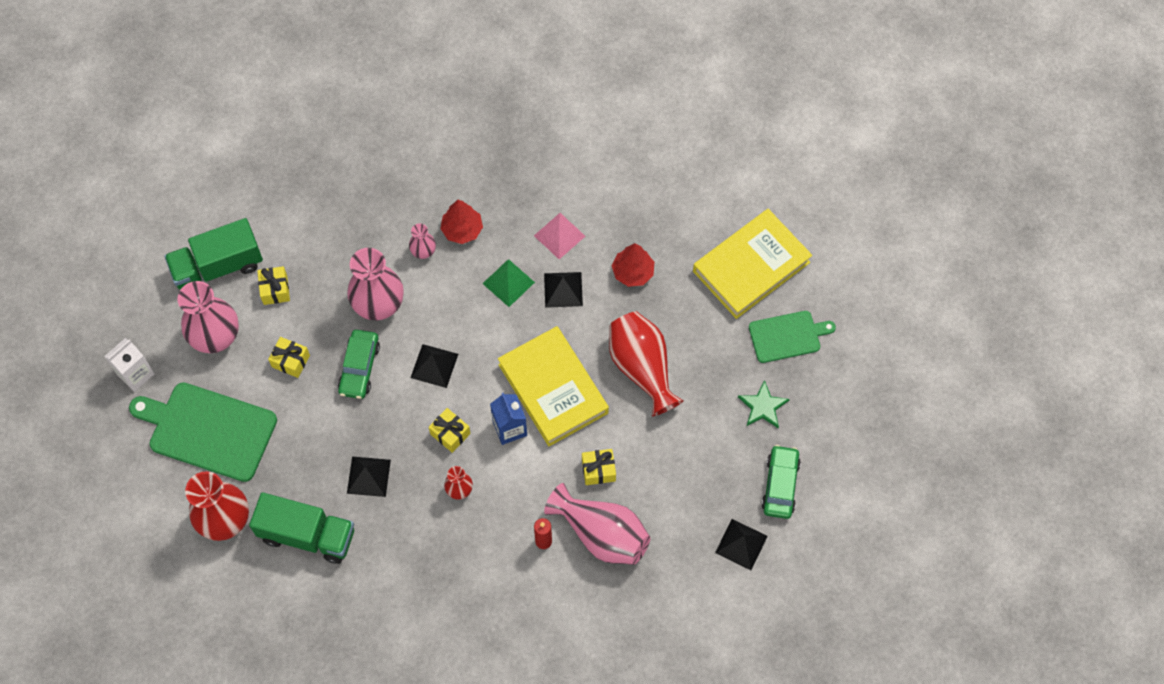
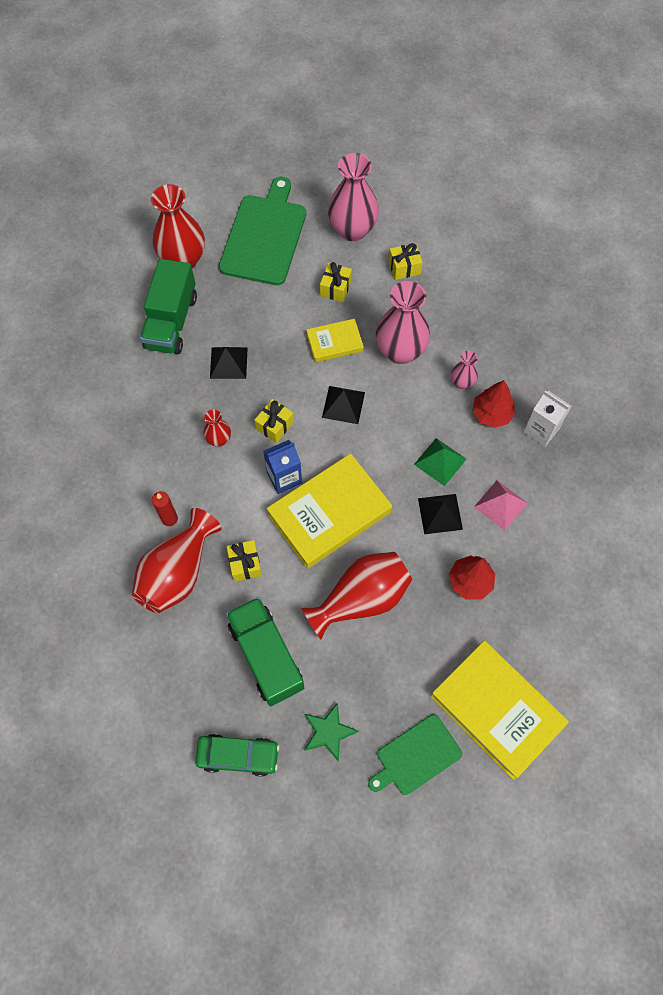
camera: 85 degrees right, 0 degrees up
white carton [104,338,155,392] -> white carton moved to [524,391,571,447]
green truck [164,218,263,290] -> green truck moved to [226,597,304,706]
green car [338,330,380,399] -> yellow book [306,319,364,363]
pink vase [544,483,650,565] -> red vase [132,508,221,613]
black pyramid [715,519,768,570] -> none
green cutting board [749,311,836,363] -> green cutting board turned 75 degrees clockwise [368,714,462,795]

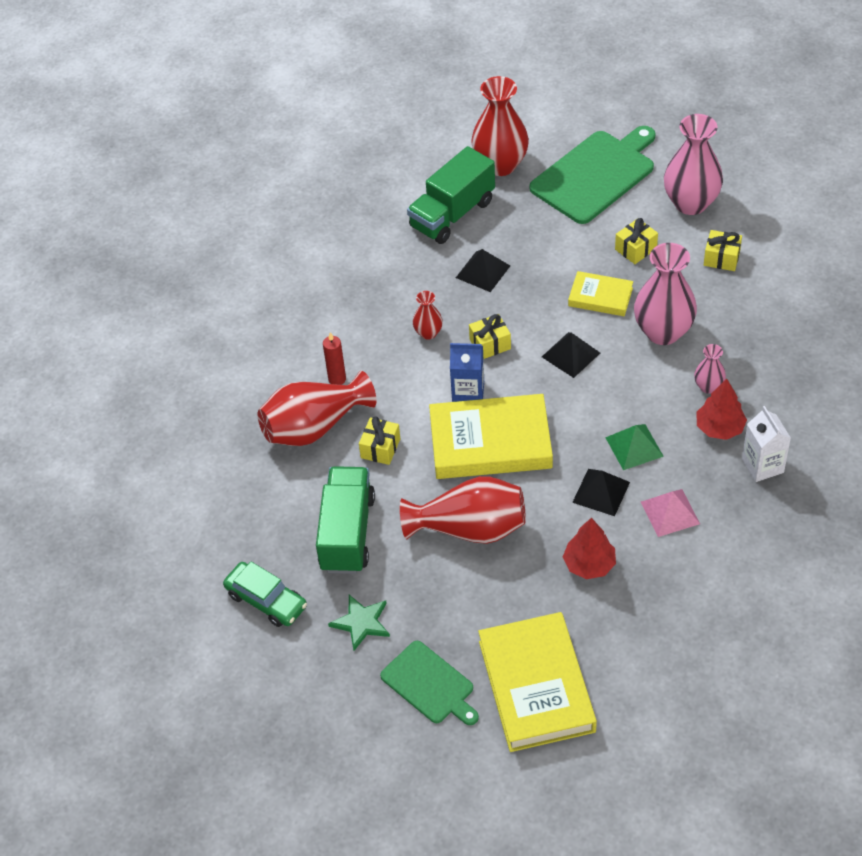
camera: 35 degrees right, 15 degrees down
green cutting board [368,714,462,795] -> green cutting board turned 135 degrees counterclockwise [380,641,479,725]

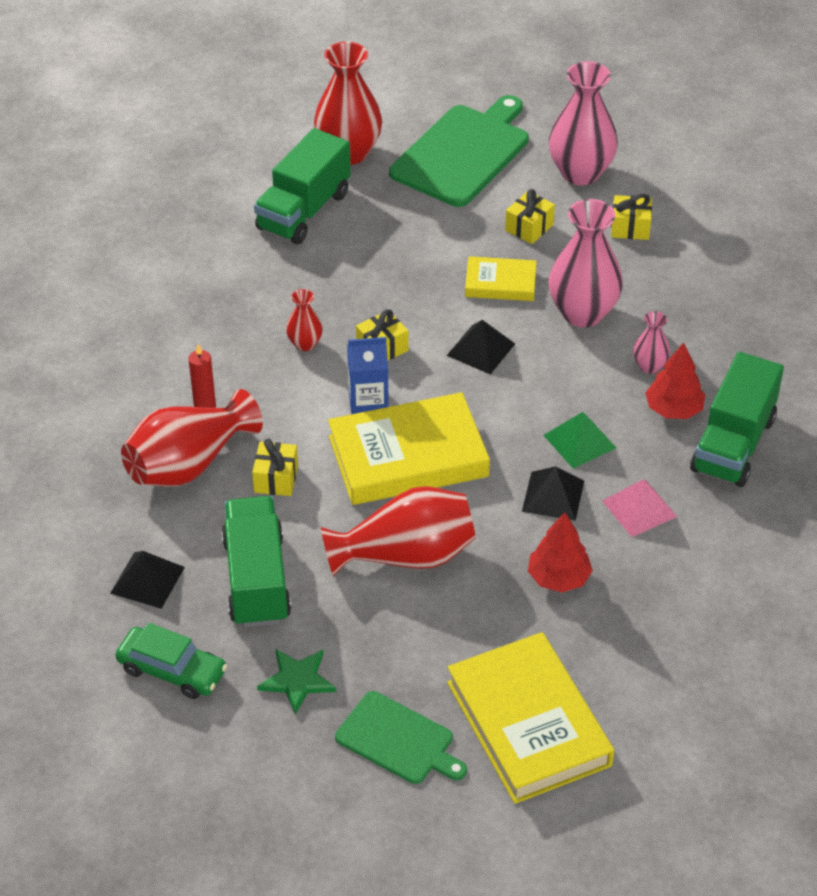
camera: 15 degrees left, 5 degrees down
black pyramid [456,249,510,292] -> black pyramid moved to [110,551,185,609]
white carton [742,406,791,482] -> green truck [690,352,784,487]

